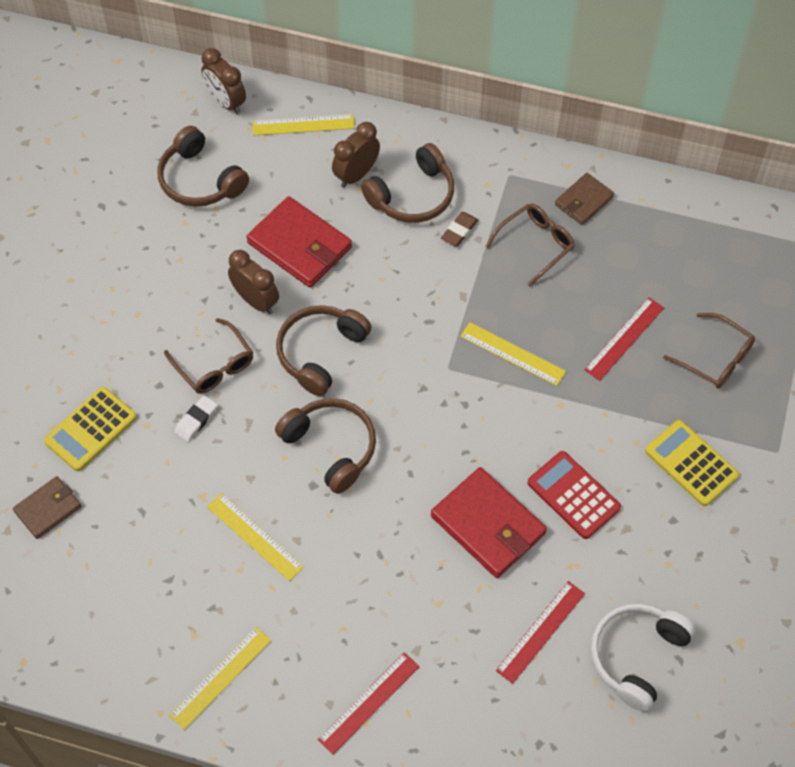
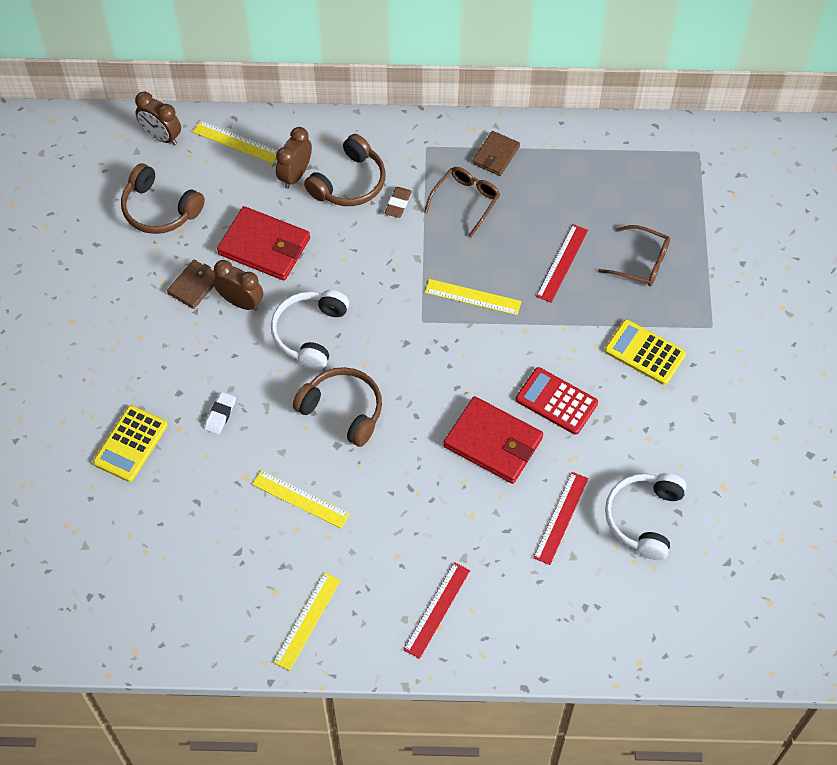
camera: 15 degrees left, 0 degrees up
brown wallet [13,476,81,539] -> brown wallet moved to [167,260,216,309]
brown glasses [164,318,253,394] -> none
yellow ruler [253,114,355,135] -> yellow ruler turned 45 degrees clockwise [193,121,277,164]
brown headphones [276,305,372,396] -> white headphones [271,290,349,370]

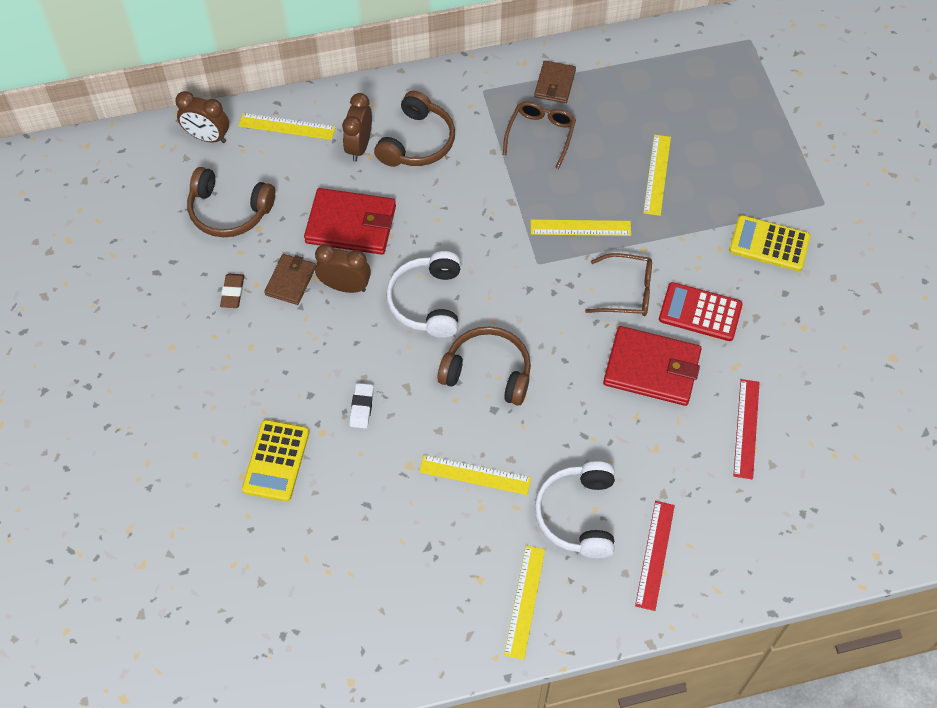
camera: 15 degrees left, 0 degrees up
brown eraser [385,187,412,218] -> brown eraser moved to [220,274,244,308]
red ruler [536,224,588,303] -> yellow ruler [643,134,671,216]
brown glasses [598,225,670,286] -> brown glasses moved to [585,253,652,316]
white headphones [605,473,687,560] -> white headphones moved to [535,461,615,558]

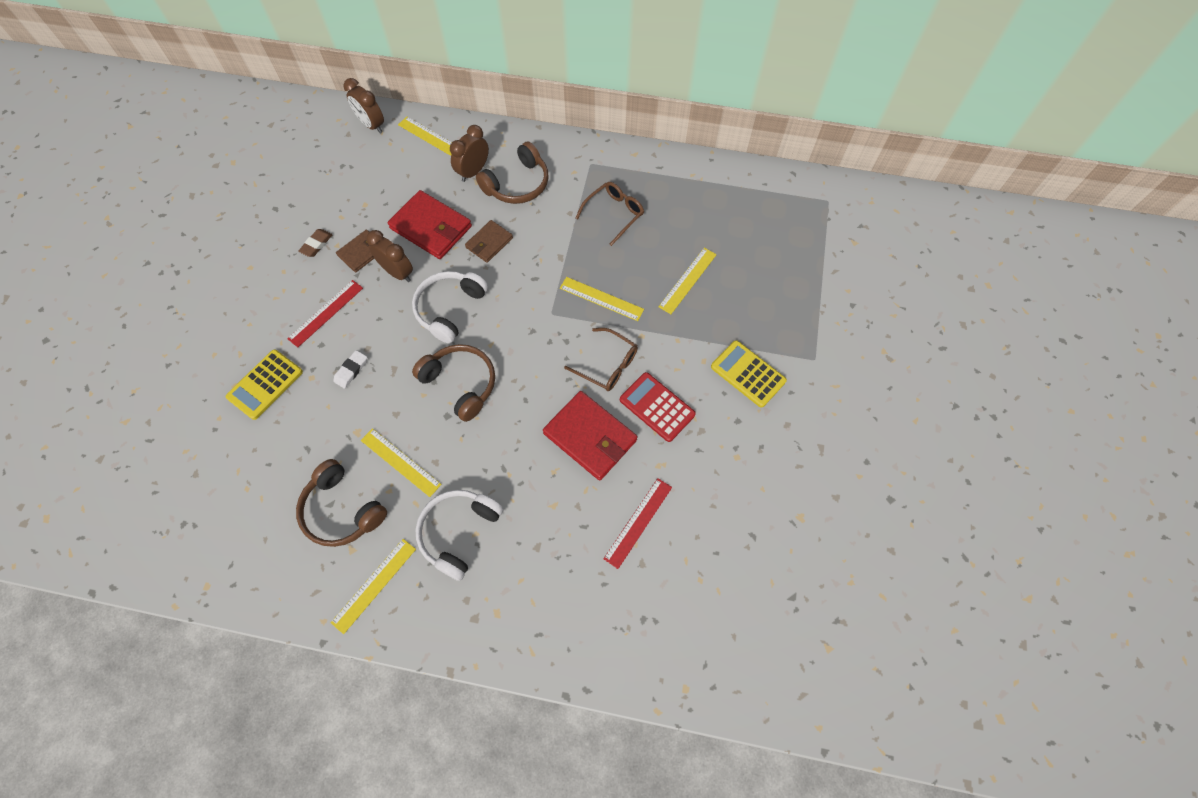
camera: 25 degrees right, 5 degrees up
brown headphones [187,167,275,237] -> brown headphones moved to [296,459,387,547]
brown wallet [534,61,576,103] -> brown wallet moved to [465,220,513,263]
red ruler [635,501,675,611] -> red ruler moved to [287,280,363,348]

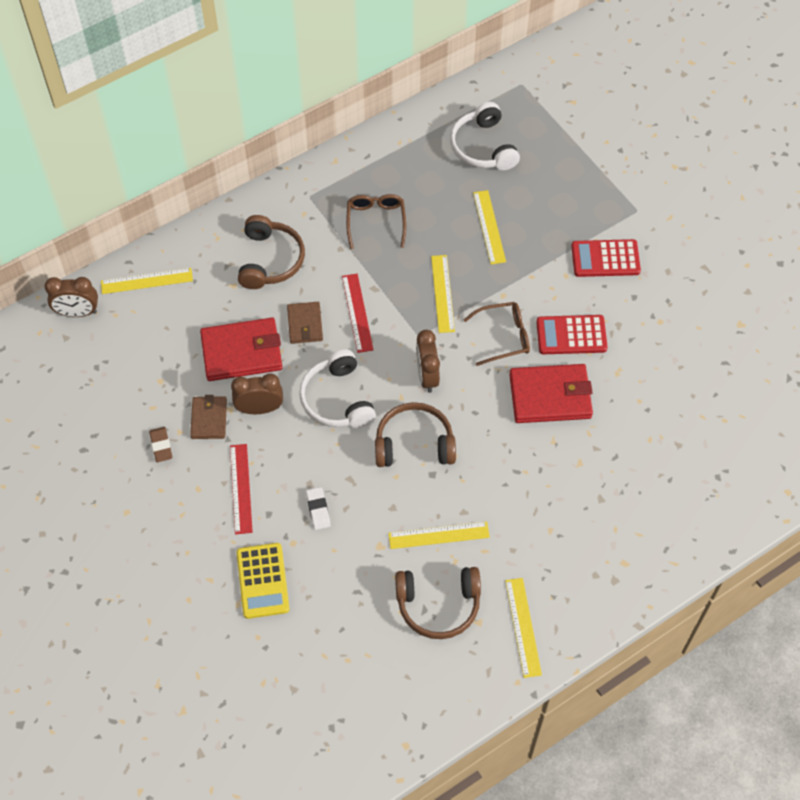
camera: 45 degrees left, 5 degrees down
white headphones [415,490,504,581] -> white headphones moved to [450,102,520,170]
brown clock [450,125,489,182] -> brown clock moved to [416,330,440,393]
yellow ruler [560,277,644,321] -> yellow ruler turned 75 degrees counterclockwise [431,255,455,333]
red ruler [603,478,672,569] -> red ruler moved to [342,274,373,353]
yellow calculator [711,340,787,408] -> red calculator [571,239,641,277]

